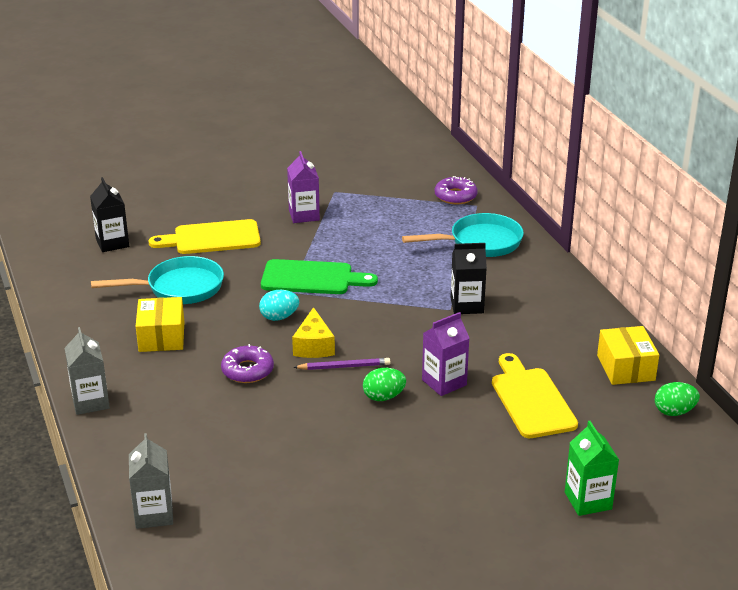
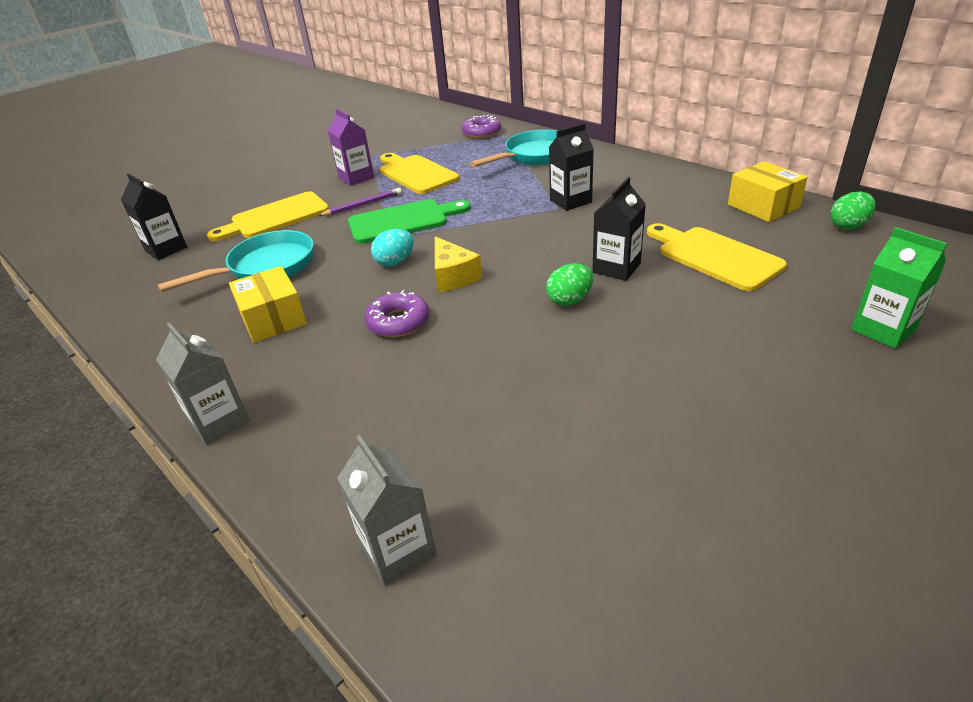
camera: 20 degrees left, 5 degrees up
purple pencil [293,358,390,370] -> purple pencil moved to [318,188,402,216]
purple carton [422,312,469,396] -> black carton [592,177,646,281]
none -> yellow cutting board [380,153,459,194]

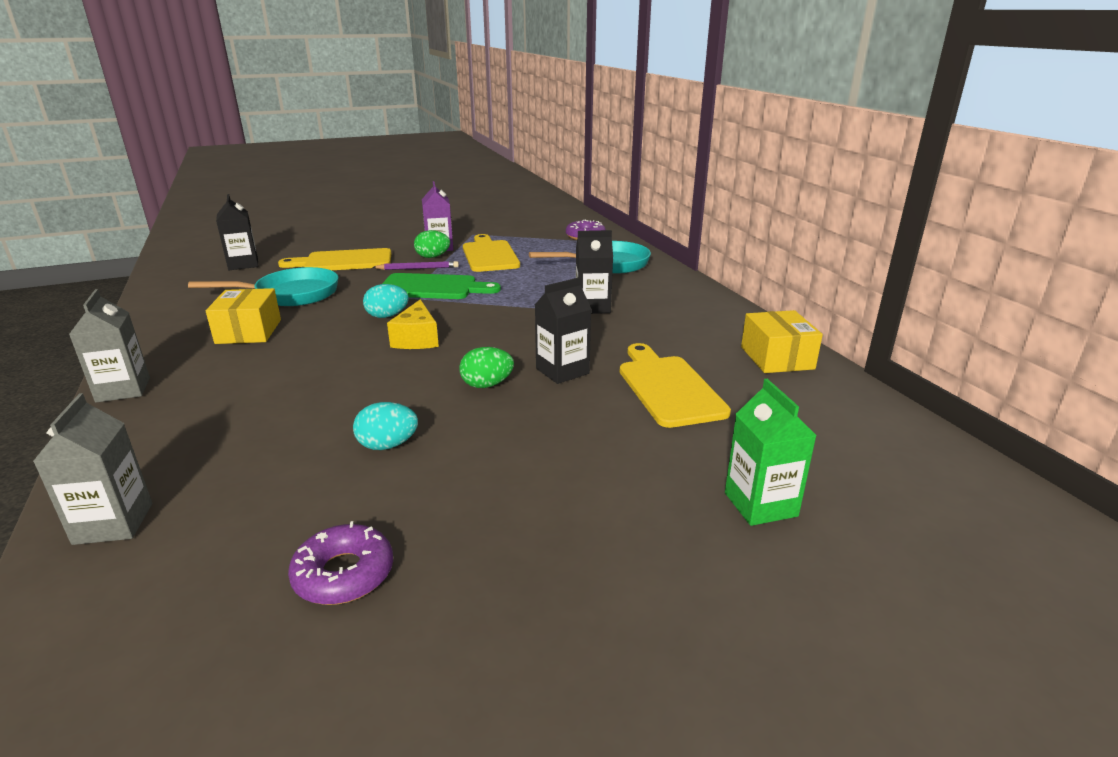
camera: 20 degrees right, 10 degrees down
purple donut [365,290,429,337] -> purple donut moved to [288,521,393,605]
green egg [830,192,876,230] -> green egg moved to [414,230,450,258]
none -> turquoise egg [353,402,418,450]

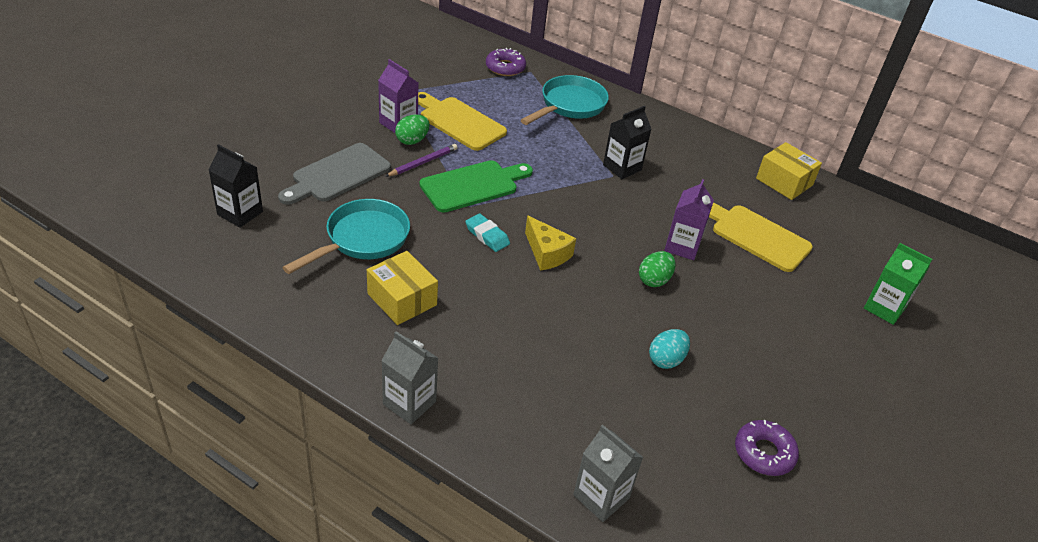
camera: 40 degrees left, 15 degrees up
yellow cutting board [278,248,391,270] -> grey cutting board [278,143,391,205]
turquoise egg [363,284,409,318] -> turquoise eraser [465,214,510,252]
black carton [535,277,591,384] -> purple carton [664,179,714,260]

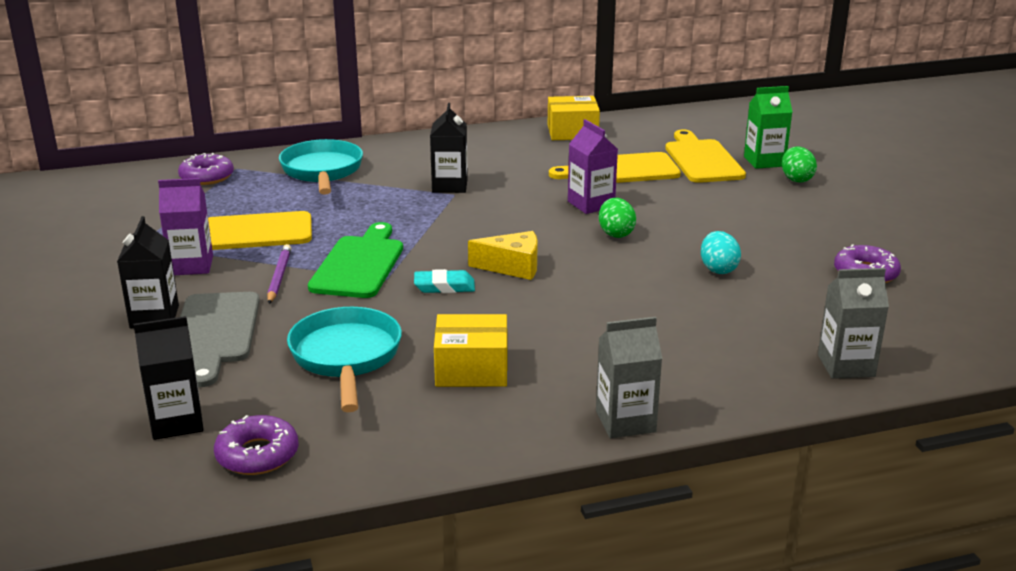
camera: 45 degrees left, 15 degrees down
green egg [395,114,430,145] -> green egg moved to [782,146,817,182]
none -> black carton [117,216,179,328]
none -> purple donut [214,415,299,475]
none -> yellow cutting board [665,130,746,183]

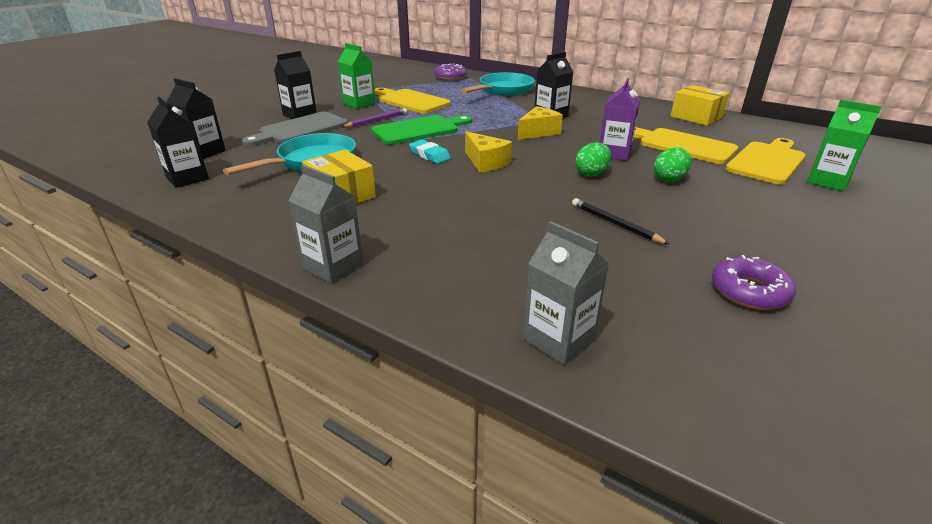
camera: 50 degrees right, 5 degrees up
purple carton [158,178,213,275] -> green carton [338,43,376,109]
purple donut [214,415,299,475] -> black carton [147,97,209,188]
turquoise egg [701,231,741,274] -> black pencil [572,198,669,244]
green egg [782,146,817,182] -> green egg moved to [654,147,692,182]
none -> yellow cheese [518,106,563,140]

